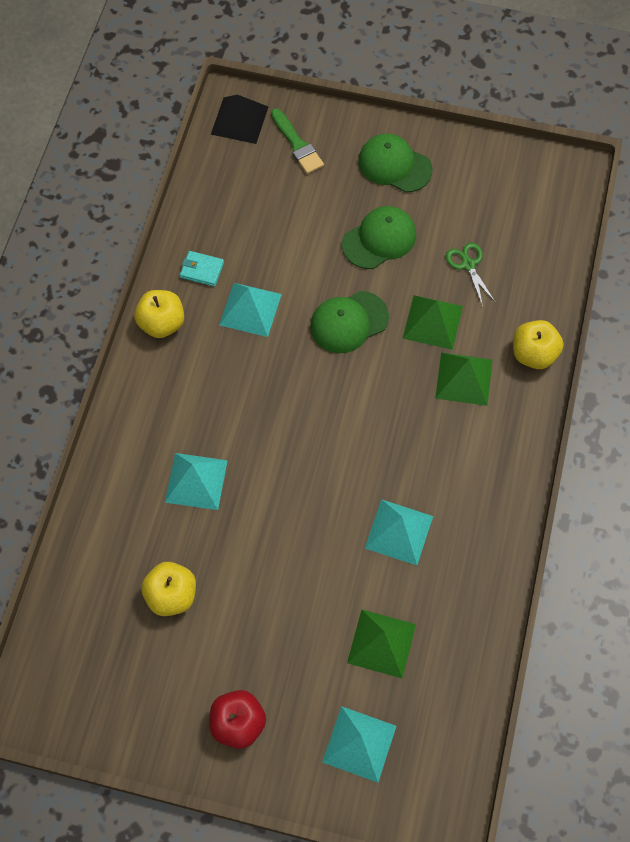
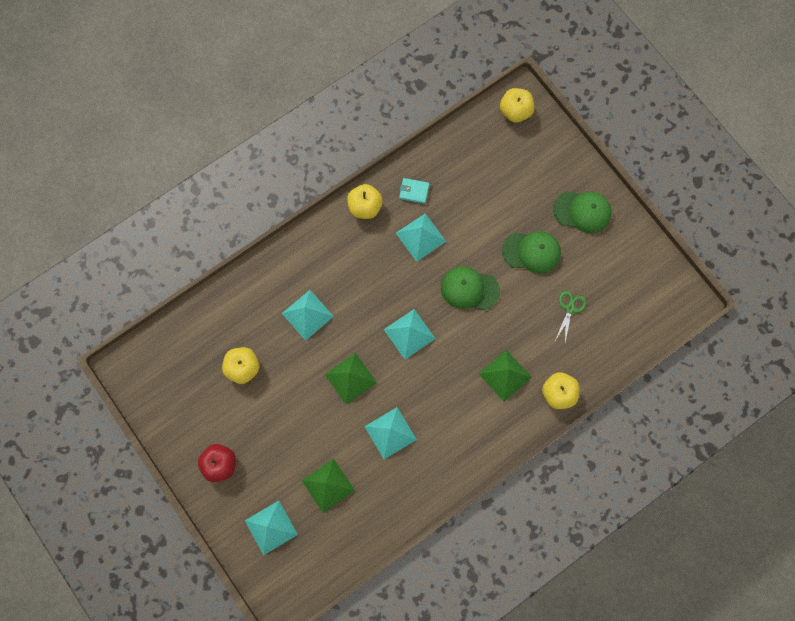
camera: 40 degrees right, 10 degrees up
turquoise wallet [180,251,224,287] -> turquoise wallet turned 45 degrees counterclockwise [399,178,429,204]
black pyramid [211,94,268,144] -> yellow apple [500,88,534,123]
green brush [271,108,324,174] -> none
green cap [358,133,433,193] -> green cap turned 120 degrees clockwise [553,191,612,233]
green pyramid [403,295,463,350] -> green pyramid moved to [325,353,377,405]
none -> turquoise pyramid [384,309,436,360]

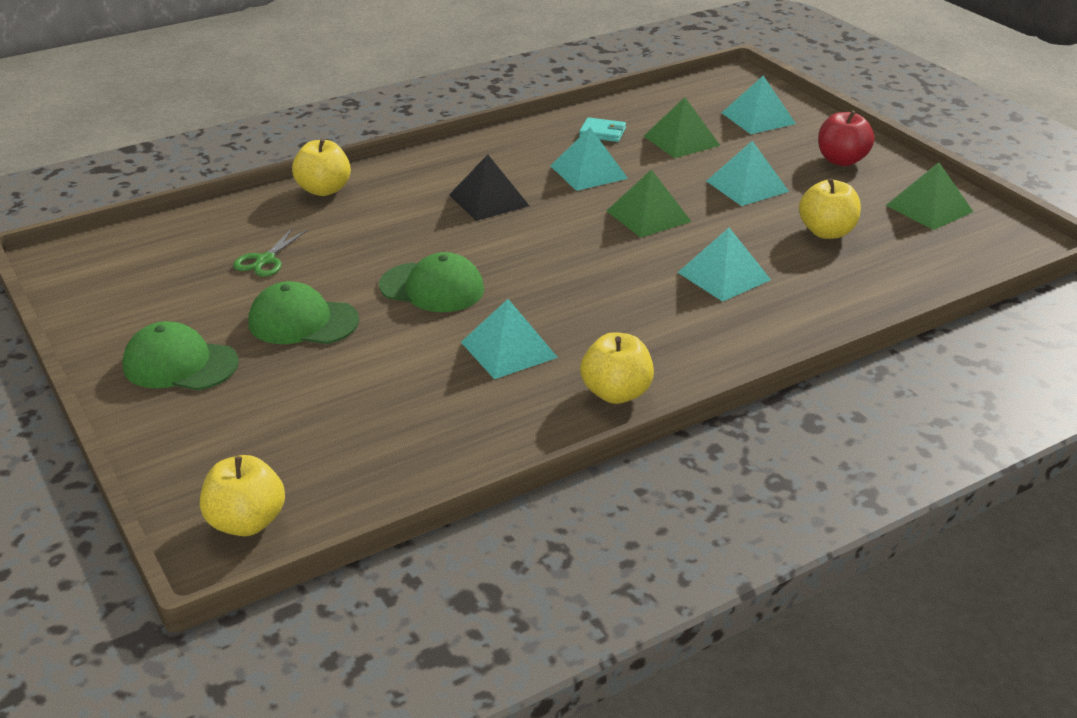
camera: 175 degrees left, 40 degrees down
turquoise pyramid [384,309,436,360] -> turquoise pyramid moved to [706,141,789,206]
turquoise wallet [399,178,429,204] -> turquoise wallet moved to [579,117,626,142]
green pyramid [479,350,532,402] -> green pyramid moved to [886,162,973,230]
none -> black pyramid [449,154,529,221]

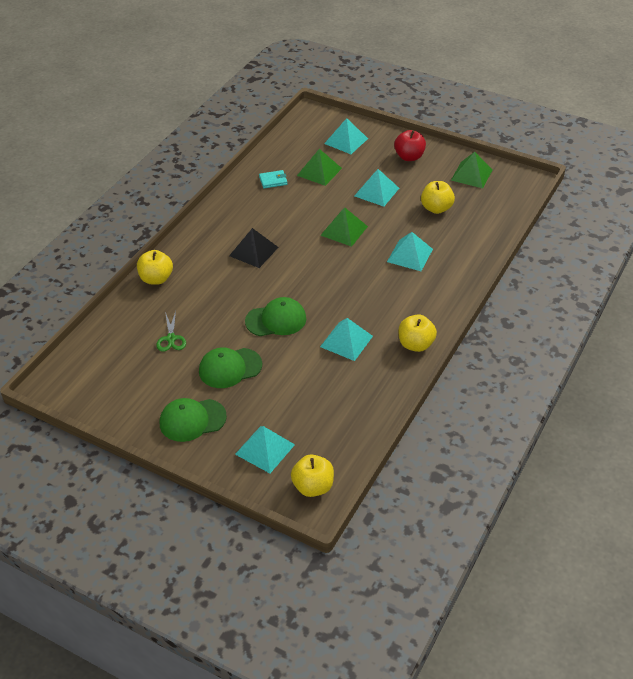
camera: 30 degrees left, 10 degrees up
turquoise pyramid [551,127,628,191] -> turquoise pyramid moved to [235,426,295,473]

